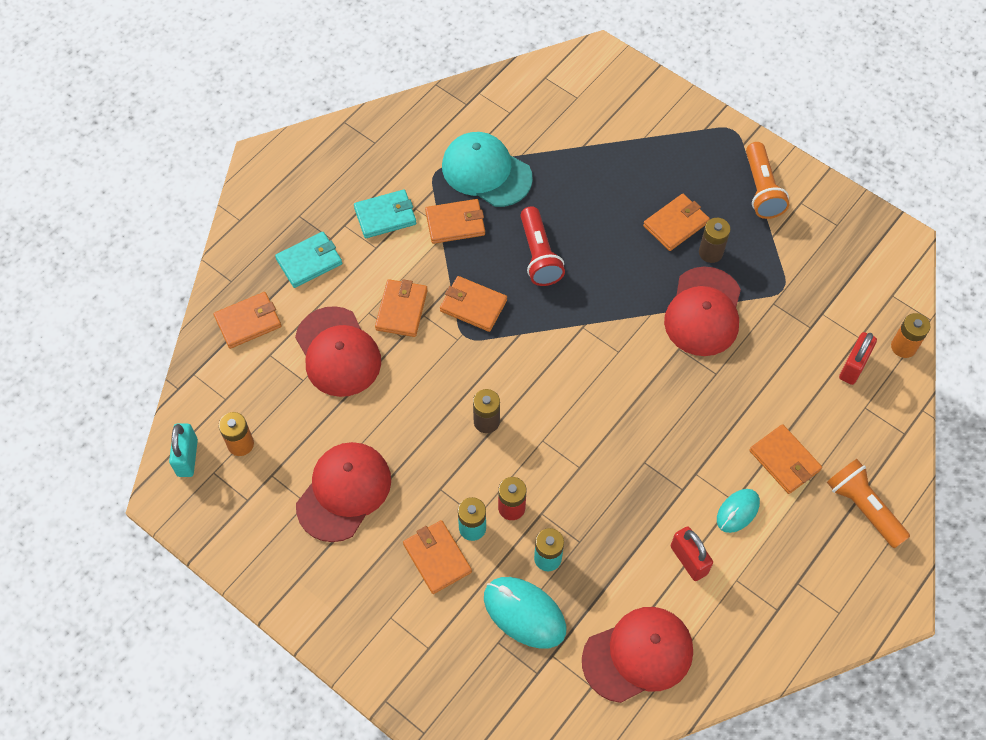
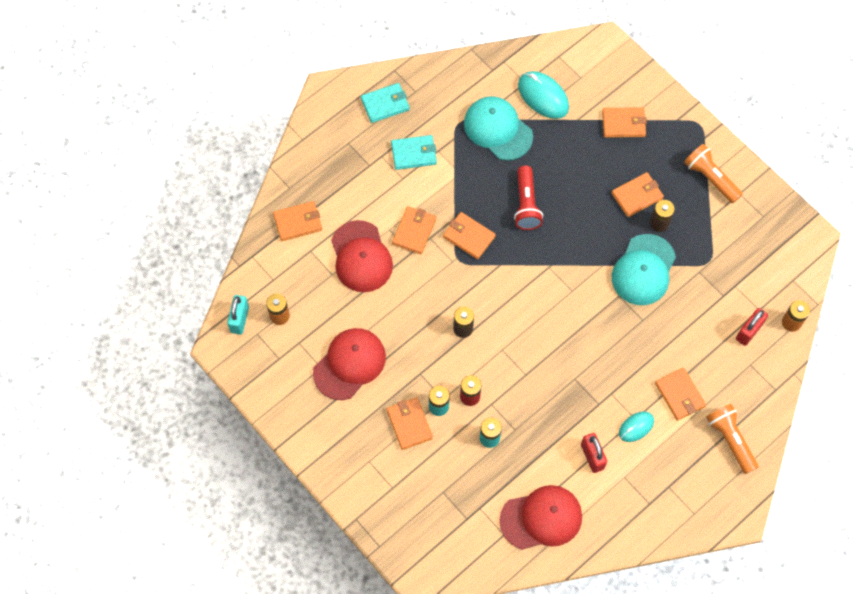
camera: 10 degrees right, 5 degrees up
turquoise wallet [275,232,342,288] -> turquoise wallet moved to [361,83,410,123]
orange wallet [425,199,485,244] -> orange wallet moved to [602,107,647,138]
turquoise mouse [484,577,566,649] -> turquoise mouse moved to [518,71,569,119]
red cap [664,267,741,356] -> turquoise cap [612,234,676,305]
orange flashlight [746,142,789,219] -> orange flashlight turned 135 degrees clockwise [684,144,742,203]

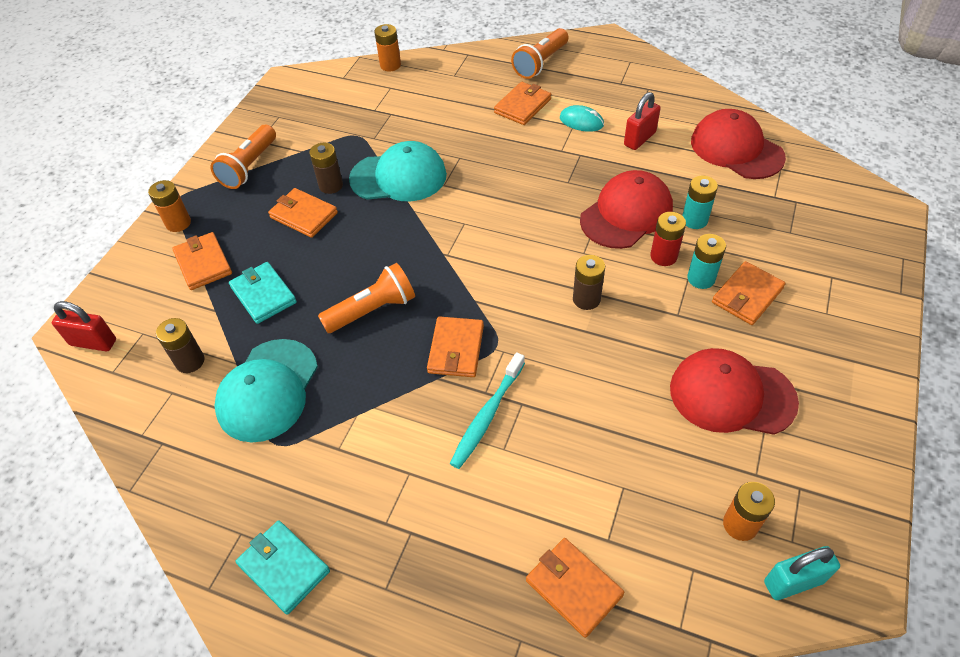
camera: 115 degrees left, 15 degrees down
red cap [331,220,393,292] -> red cap moved to [580,170,673,249]
turquoise wallet [391,135,437,170] -> turquoise wallet moved to [229,262,297,324]
orange wallet [392,206,436,254] -> turquoise toothbrush [450,352,525,469]
red flashlight [514,165,543,230] -> orange flashlight [318,263,415,333]
turquoise mouse [518,71,569,119] -> brown battery [156,318,204,373]
red padlock [736,308,768,346] -> red padlock moved to [52,301,116,351]
none -> orange battery [148,180,191,232]

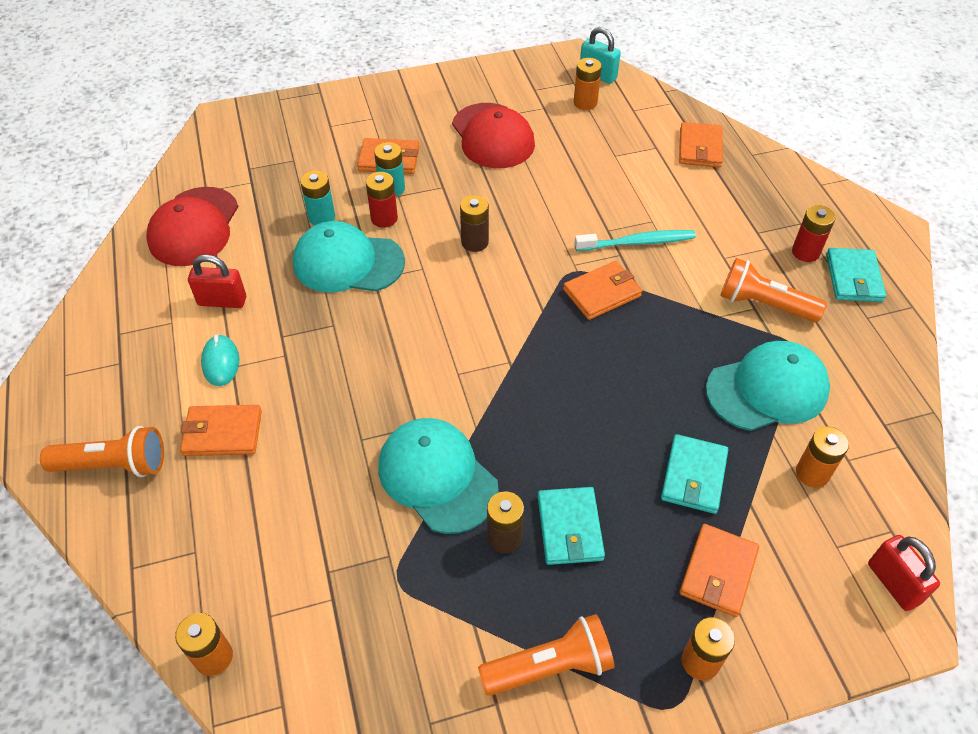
camera: 130 degrees left, 0 degrees up
brown battery [156,318,204,373] -> orange battery [796,427,849,488]
orange wallet [268,188,338,238] -> turquoise wallet [538,487,605,565]
orange flashlight [318,263,415,333] -> orange flashlight moved to [720,258,827,322]
red cap [580,170,673,249] -> turquoise cap [293,221,405,292]
none -> red battery [792,205,836,262]

